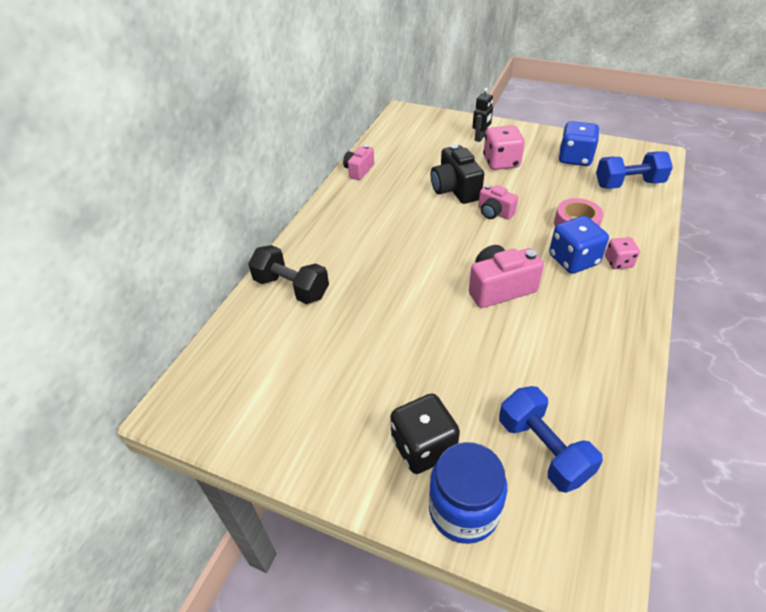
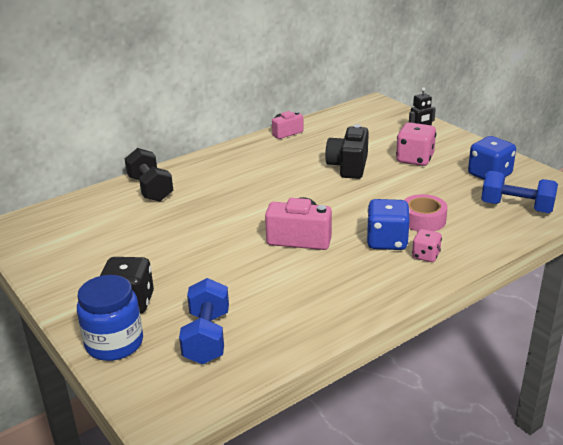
camera: 30 degrees right, 15 degrees down
pink camera [478,184,518,220] -> none

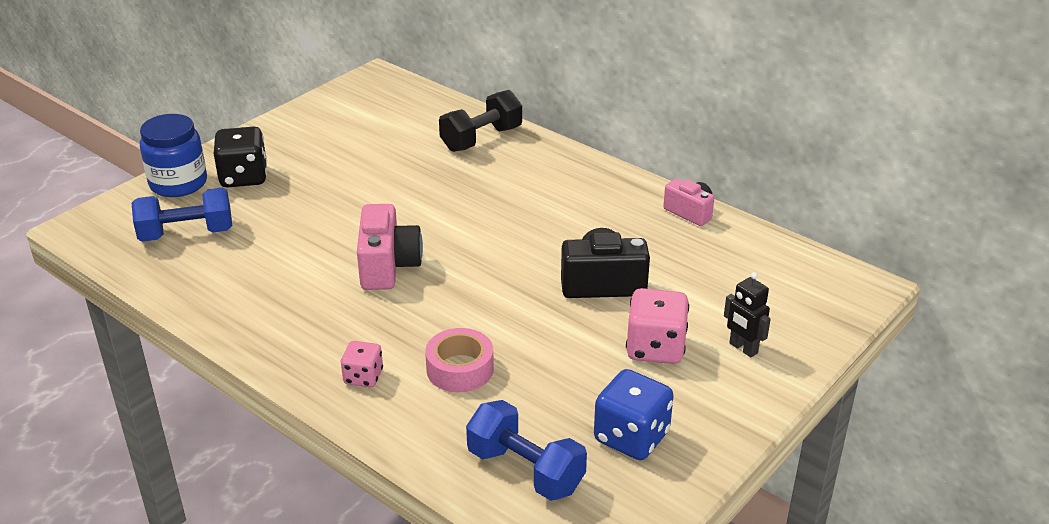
camera: 75 degrees right, 5 degrees up
blue dice [366,199,410,250] -> none
blue dumbbell [481,171,558,213] -> blue dumbbell turned 60 degrees counterclockwise [466,400,587,501]

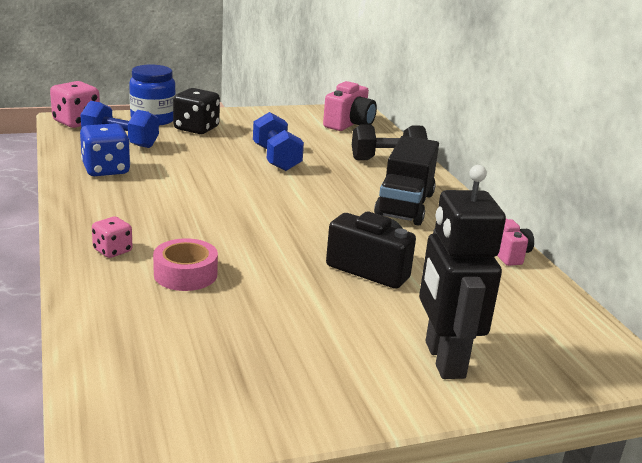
camera: 30 degrees right, 10 degrees down
pink camera [357,204,423,290] -> pink camera moved to [323,81,377,131]
blue dumbbell [466,400,587,501] -> blue dumbbell moved to [253,112,304,171]
blue dice [594,369,674,460] -> blue dice moved to [80,124,131,176]
pink dice [626,288,689,364] -> pink dice moved to [50,81,100,128]
black robot [724,272,771,357] -> black robot [419,165,506,379], size x2.03
none -> black truck [374,136,439,226]

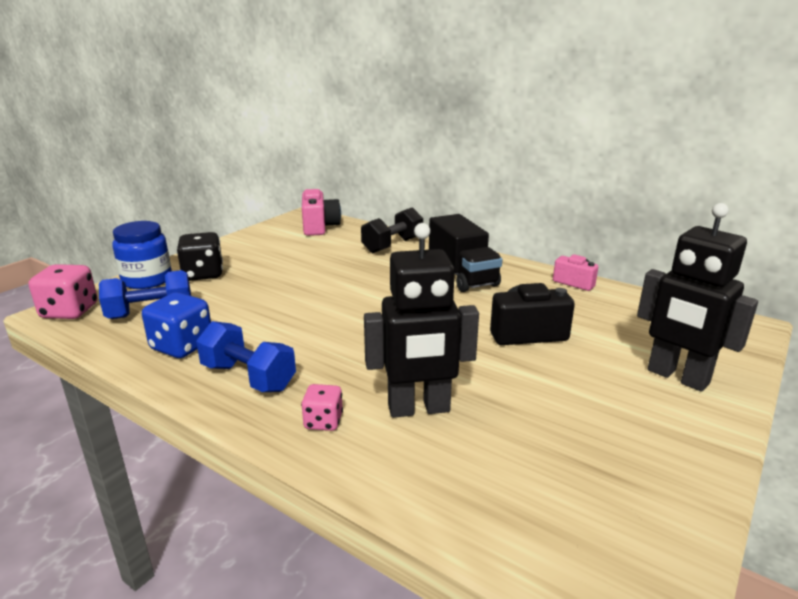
camera: 35 degrees left, 0 degrees up
pink tape [153,238,218,291] -> black robot [364,223,479,418]
blue dumbbell [253,112,304,171] -> blue dumbbell moved to [196,321,296,392]

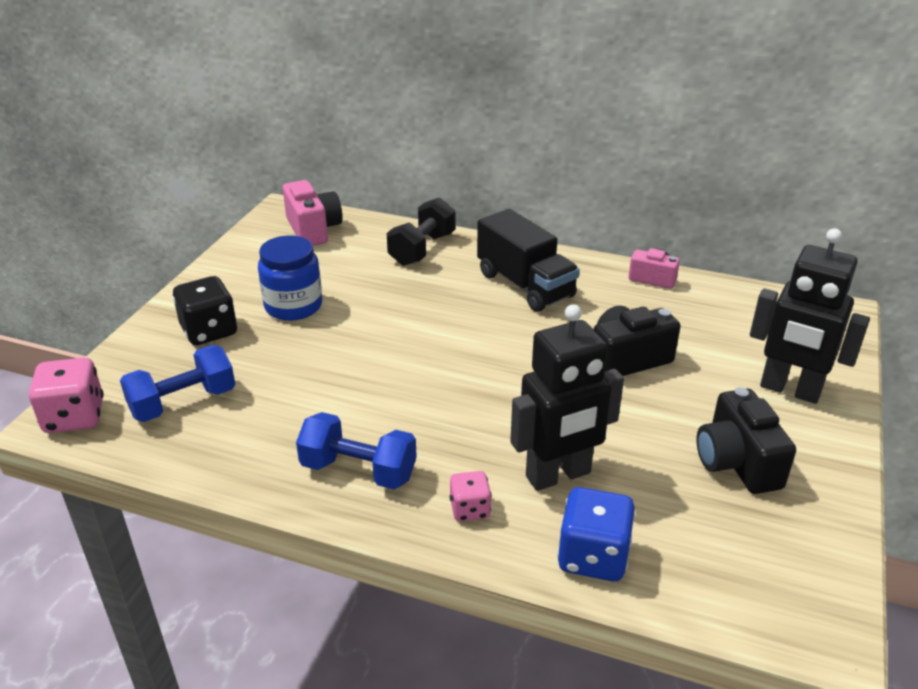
camera: 15 degrees left, 10 degrees up
blue jar [112,221,172,289] -> blue jar moved to [258,235,322,321]
blue dice [142,292,211,358] -> blue dice moved to [557,487,636,581]
none -> black camera [696,387,796,494]

